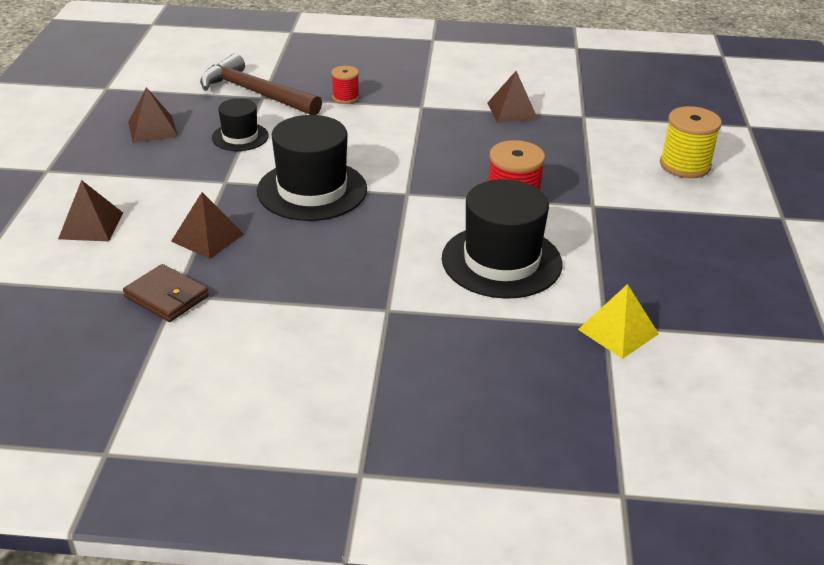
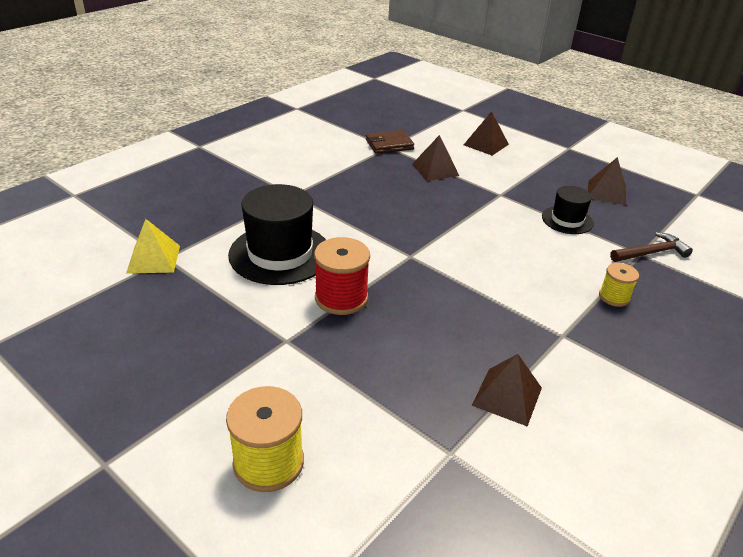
camera: 125 degrees right, 0 degrees up
brown hammer [200,53,322,115] -> brown hammer [610,232,693,262], size x0.59
black hat [257,115,367,221] -> none
red spool [332,66,359,104] -> yellow spool [599,263,639,307]

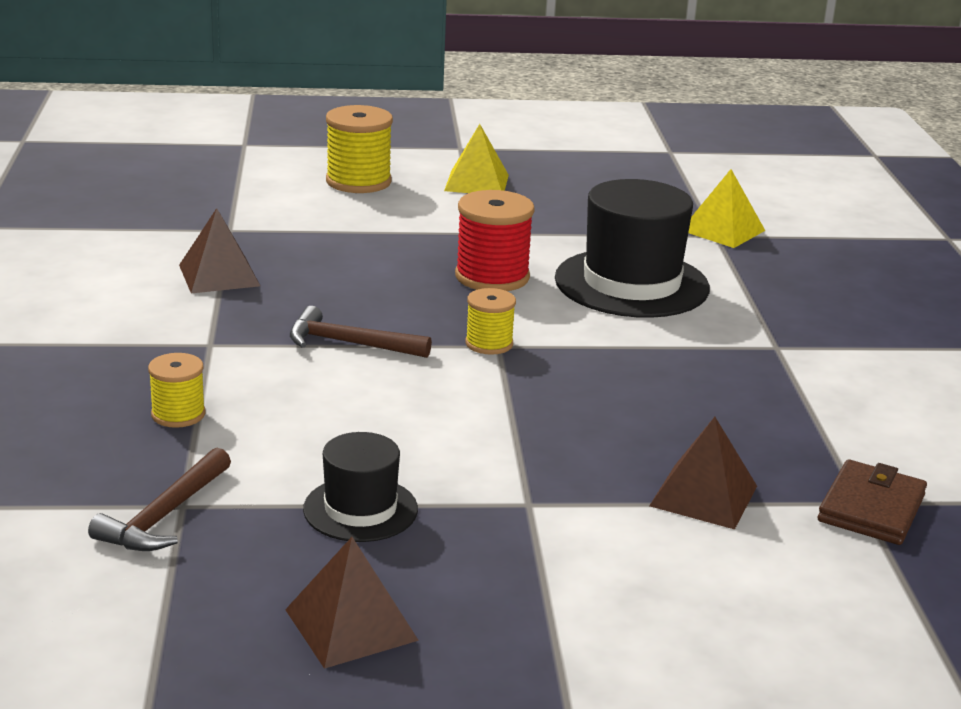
camera: 135 degrees right, 10 degrees down
brown pyramid [464,111,509,156] -> none
none -> brown hammer [290,306,432,358]
none -> yellow pyramid [444,124,509,193]
none -> yellow spool [465,288,516,355]

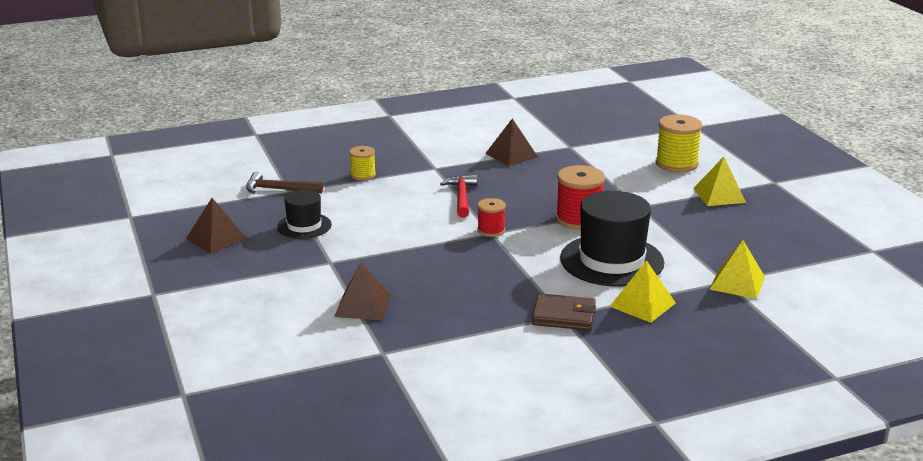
camera: 75 degrees right, 0 degrees up
brown hammer [290,306,432,358] -> red hammer [440,175,477,218]
yellow spool [465,288,516,355] -> red spool [477,198,506,237]
brown wallet [818,459,927,545] -> brown wallet moved to [532,293,596,331]
none -> yellow pyramid [609,260,676,323]

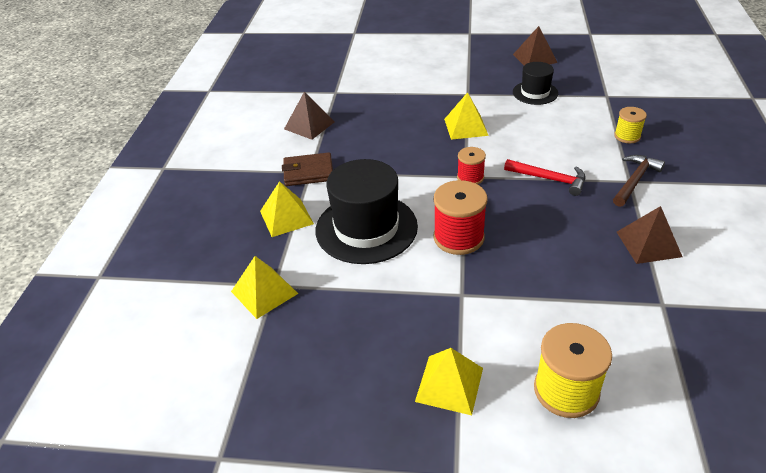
camera: 120 degrees right, 15 degrees up
brown hammer [246,172,323,194] -> brown hammer moved to [613,155,665,207]
brown pyramid [334,262,391,320] -> brown pyramid moved to [284,91,335,140]
brown wallet [532,293,596,331] -> brown wallet turned 45 degrees clockwise [282,152,333,186]
none -> yellow pyramid [444,92,489,140]

